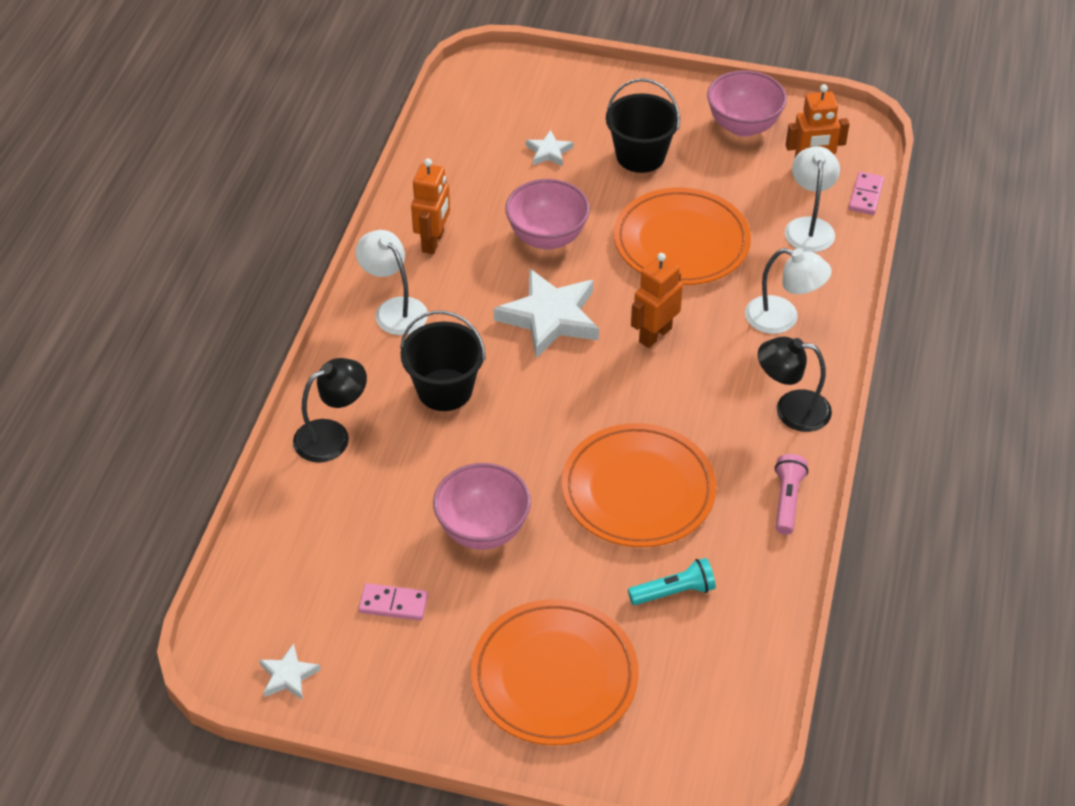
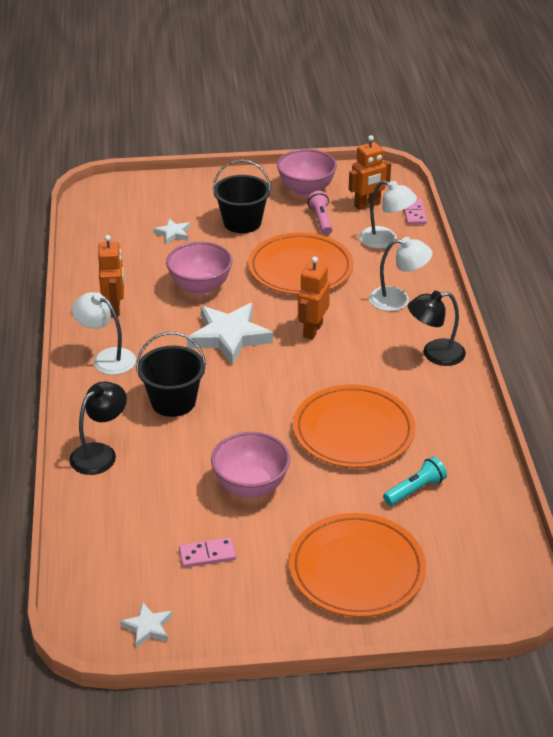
camera: 20 degrees left, 10 degrees down
pink flashlight [775,454,808,535] -> pink flashlight moved to [307,191,333,235]
white lamp [785,146,840,252] -> white lamp turned 135 degrees clockwise [359,180,417,249]

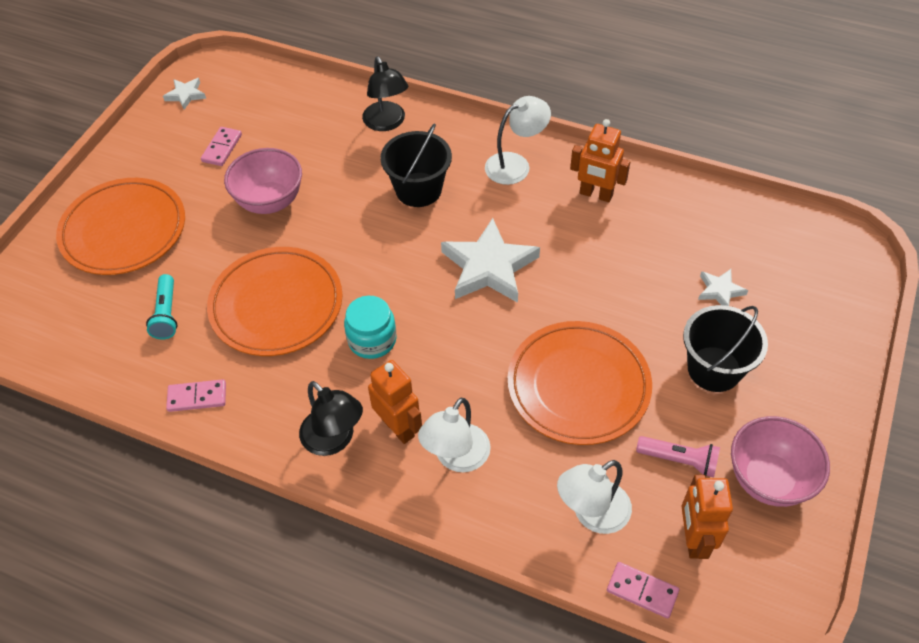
camera: 120 degrees right, 15 degrees up
pink bowl [166,242,232,295] -> none
orange robot [298,257,330,340] -> orange robot moved to [368,360,422,444]
black lamp [408,291,466,366] -> black lamp turned 120 degrees clockwise [299,381,363,456]
none -> pink domino [166,379,226,412]
none -> turquoise jar [344,296,397,359]

